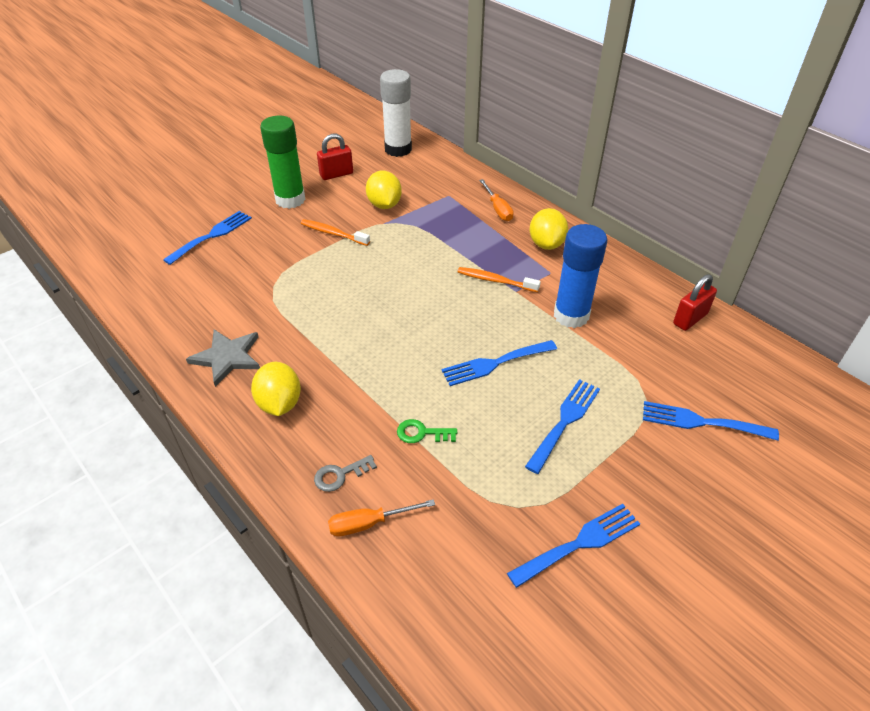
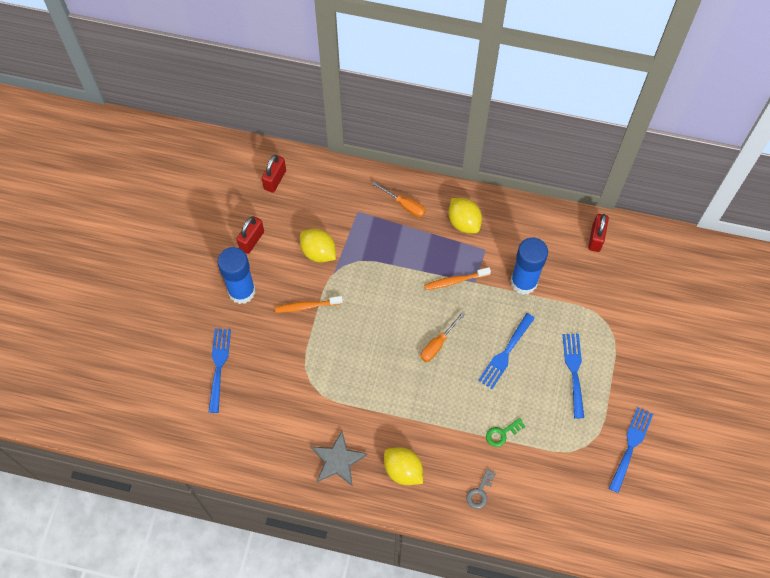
camera: 35 degrees left, 20 degrees up
green glue stick [260,116,306,209] -> blue glue stick [217,247,255,304]
orange screwdriver [328,499,435,537] -> orange screwdriver moved to [421,312,465,362]
white glue stick [380,69,412,157] -> red padlock [262,155,286,193]
blue fork [643,401,779,441] -> none

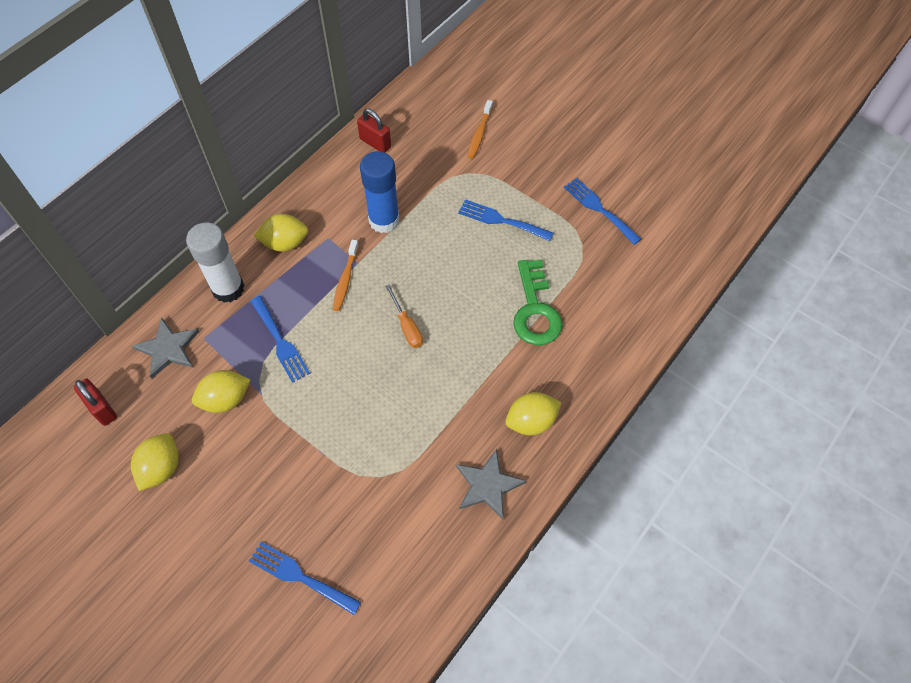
camera: 65 degrees left, 5 degrees down
blue glue stick [217,247,255,304] -> none
red padlock [237,216,264,254] -> yellow lemon [131,433,179,491]
orange toothbrush [275,296,343,313] -> orange toothbrush moved to [467,100,493,159]
orange screwdriver [372,182,426,217] -> white glue stick [186,222,244,303]
grey key [466,468,496,509] -> none
blue fork [478,313,535,389] -> blue fork moved to [250,296,310,383]
green key [486,418,526,447] -> green key [513,260,563,345], size x2.08
none -> grey star [132,318,200,378]

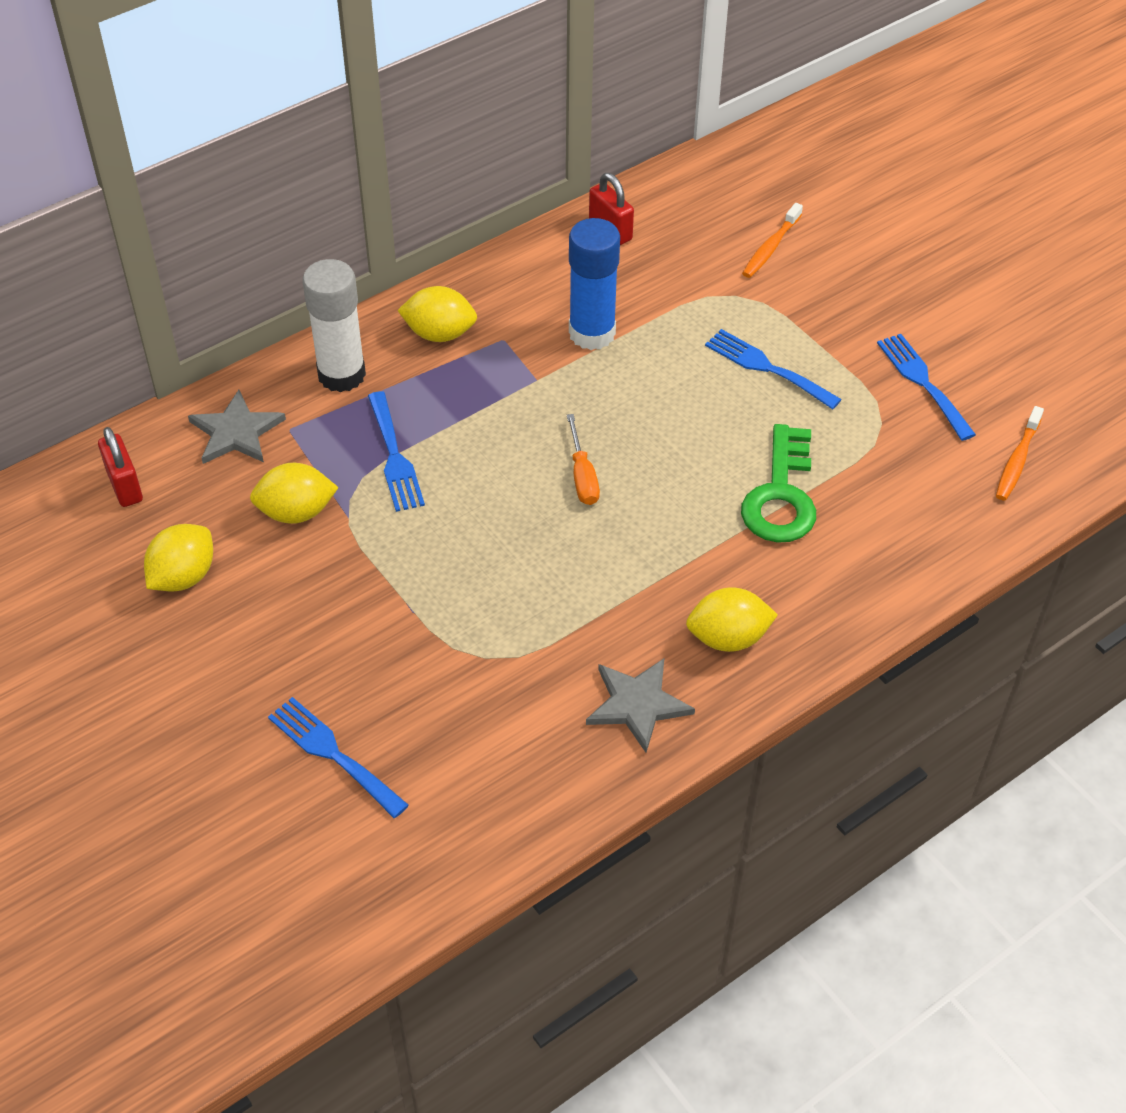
camera: 15 degrees right, 10 degrees down
orange toothbrush [333,240,359,311] -> orange toothbrush moved to [996,406,1044,501]

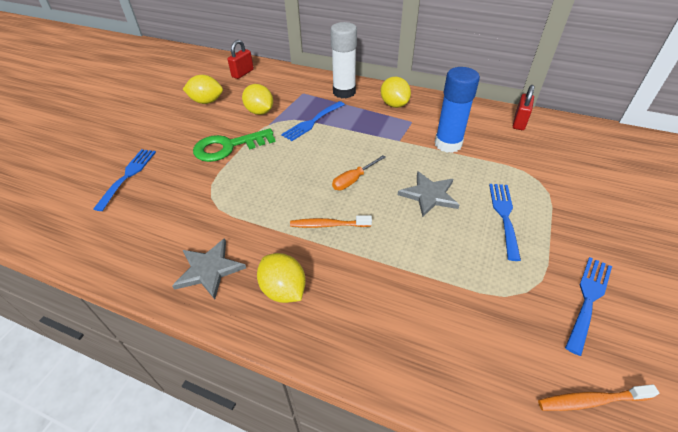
camera: 60 degrees right, 5 degrees down
grey star [188,390,286,464] -> grey star moved to [398,171,459,217]
green key [741,424,816,543] -> green key moved to [193,128,276,162]
orange toothbrush [742,203,803,278] -> orange toothbrush moved to [290,215,372,228]

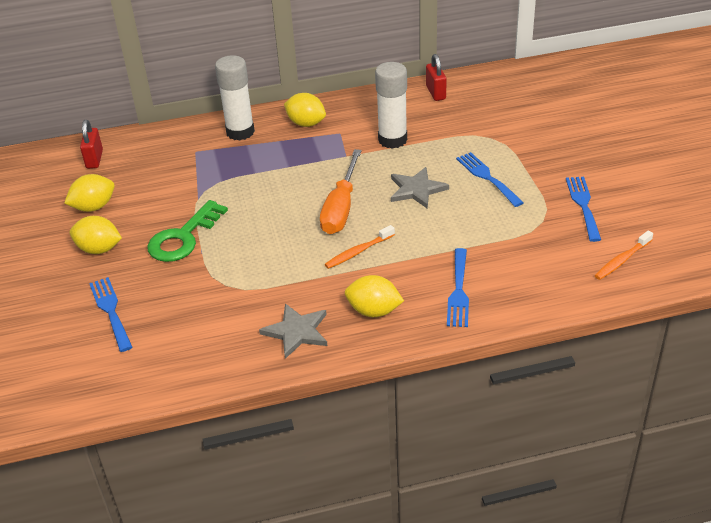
camera: 35 degrees left, 5 degrees down
yellow lemon [242,84,273,115] -> yellow lemon moved to [69,216,122,254]
blue fork [281,101,345,141] -> blue fork moved to [447,248,469,327]
orange screwdriver [332,155,386,190] -> orange screwdriver [320,149,362,234], size x1.77
blue glue stick [435,67,480,153] -> white glue stick [375,62,407,149]

